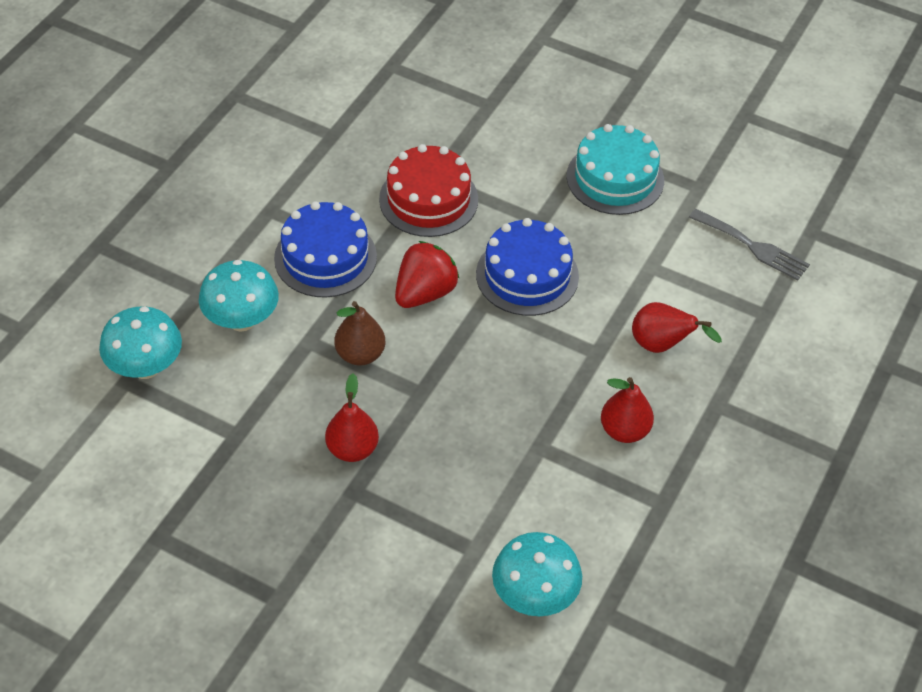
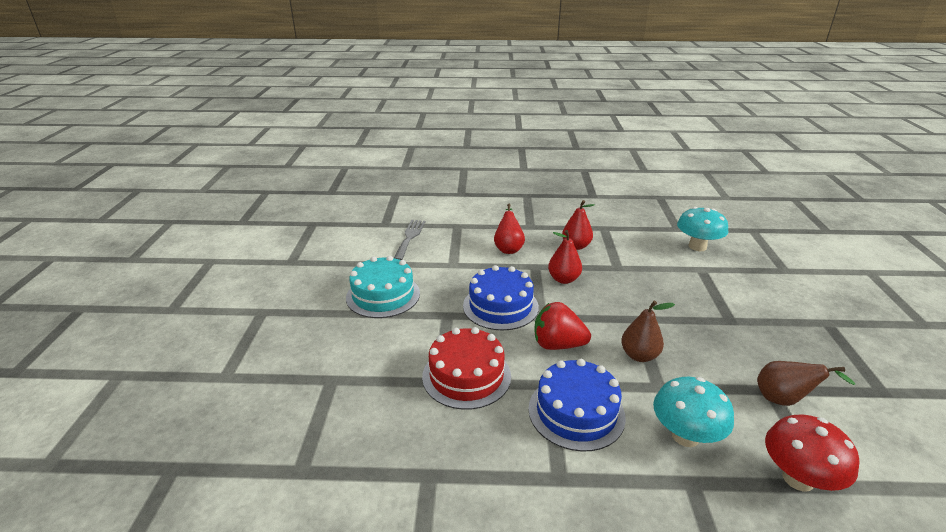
camera: 115 degrees left, 20 degrees down
turquoise mushroom [99,306,182,379] -> red mushroom [765,414,859,492]
red pear [325,373,379,462] -> red pear moved to [548,230,582,284]
none -> brown pear [757,361,855,406]

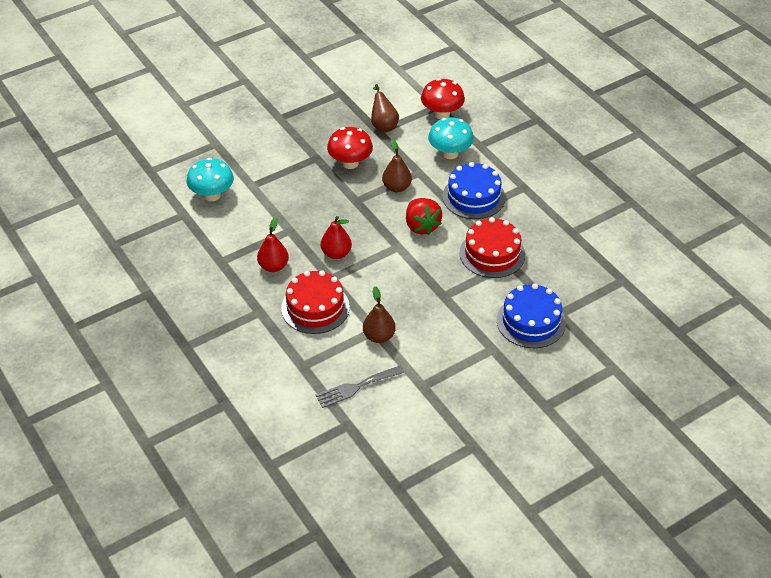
camera: 125 degrees left, 15 degrees up
turquoise cake [346,256,420,318] -> none
blue cake [463,265,539,331] -> blue cake moved to [497,283,566,348]
red pear [494,204,525,254] -> red cake [281,270,350,334]
none -> red mushroom [327,127,373,169]
none -> brown pear [363,286,396,343]

